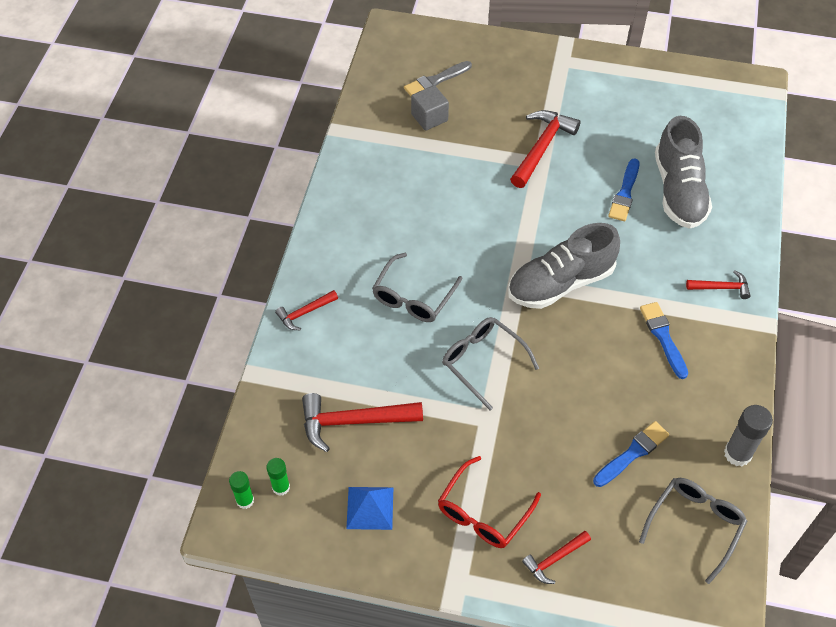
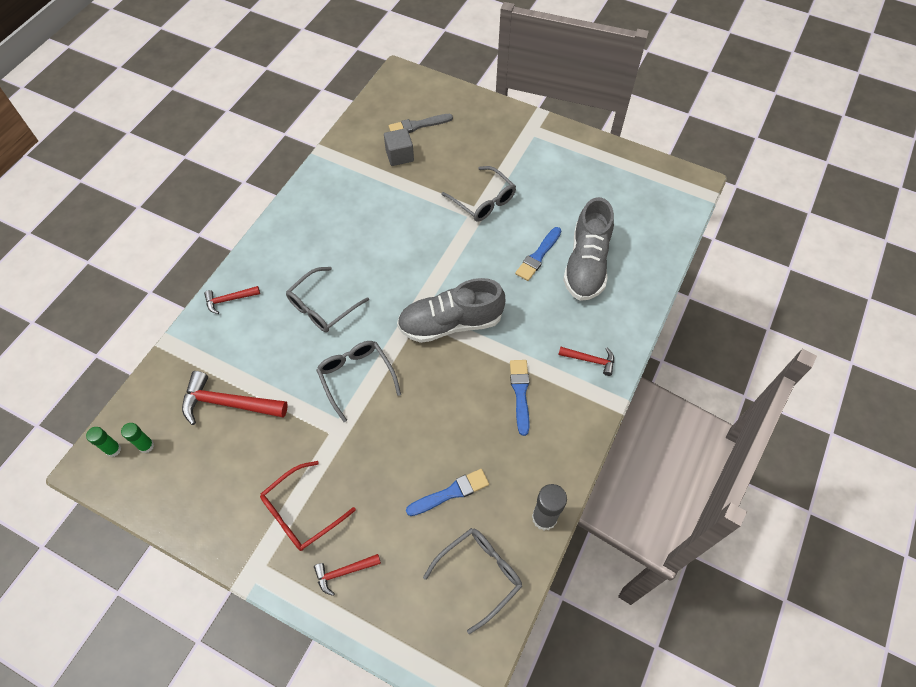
camera: 15 degrees right, 5 degrees up
blue pyramid [346,487,393,530] -> none
red hammer [510,110,580,188] -> grey glasses [441,166,516,222]

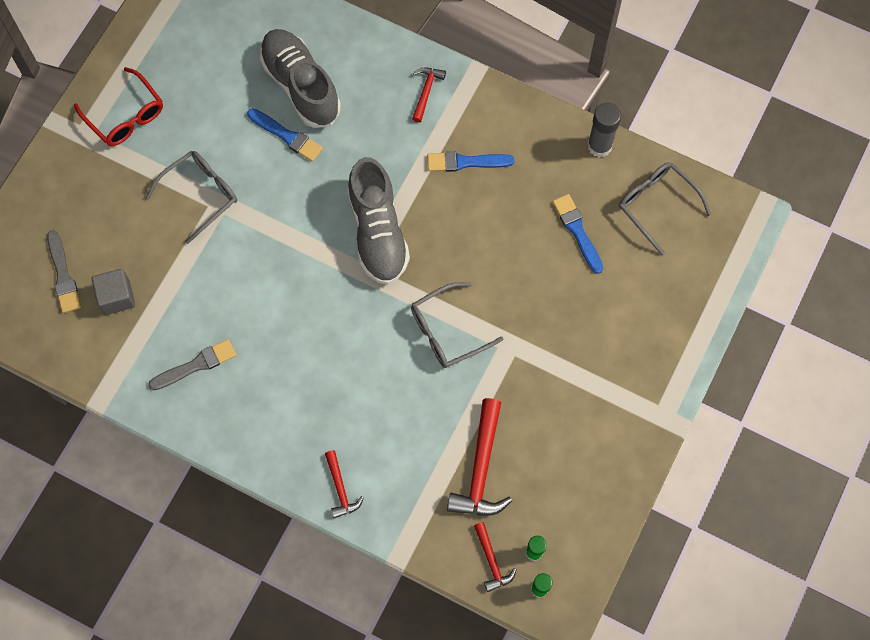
camera: 90 degrees left, 10 degrees up
red glasses [260,461,356,551] -> red glasses moved to [74,67,163,146]
grey glasses [286,267,369,332] -> none
red hammer [314,554,381,596] -> red hammer moved to [474,522,517,592]
grey shoe [563,197,614,301] -> grey shoe turned 135 degrees counterclockwise [259,29,341,128]
none -> grey brush [148,339,236,390]

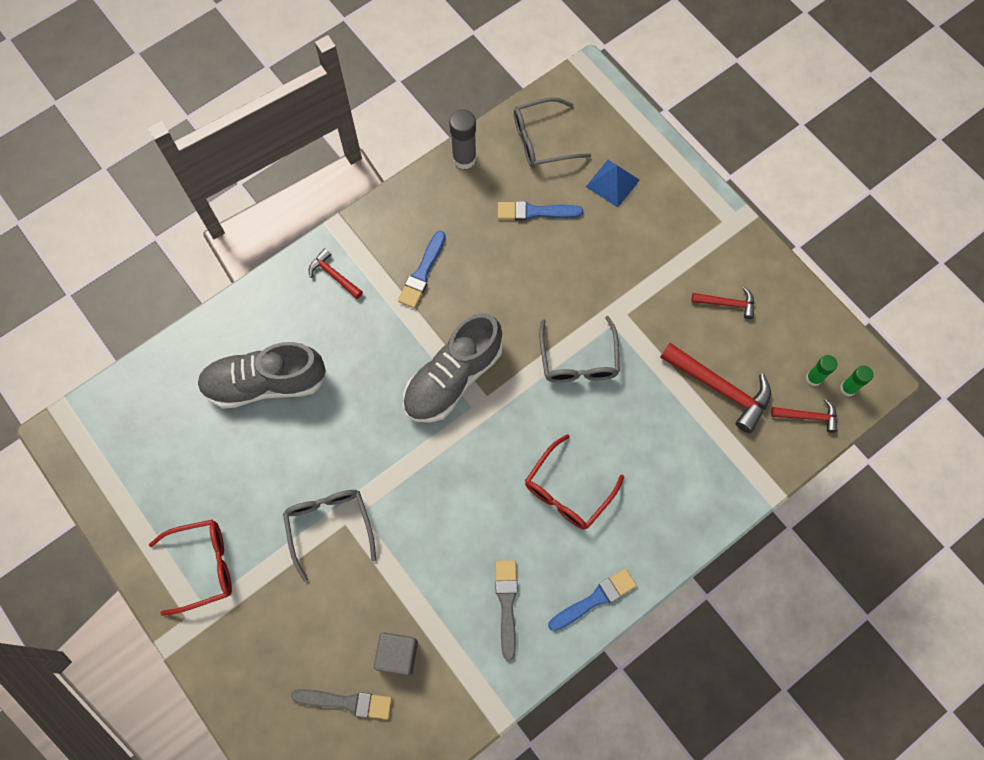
camera: 65 degrees left, 0 degrees up
blue brush [247,108,323,162] -> blue brush moved to [548,569,637,631]
red hammer [325,450,364,519] -> red hammer moved to [691,287,754,319]
grey shoe [347,157,410,285] -> grey shoe turned 120 degrees clockwise [403,313,503,423]
none -> red glasses [525,434,624,530]
none -> blue pyramid [586,160,639,208]

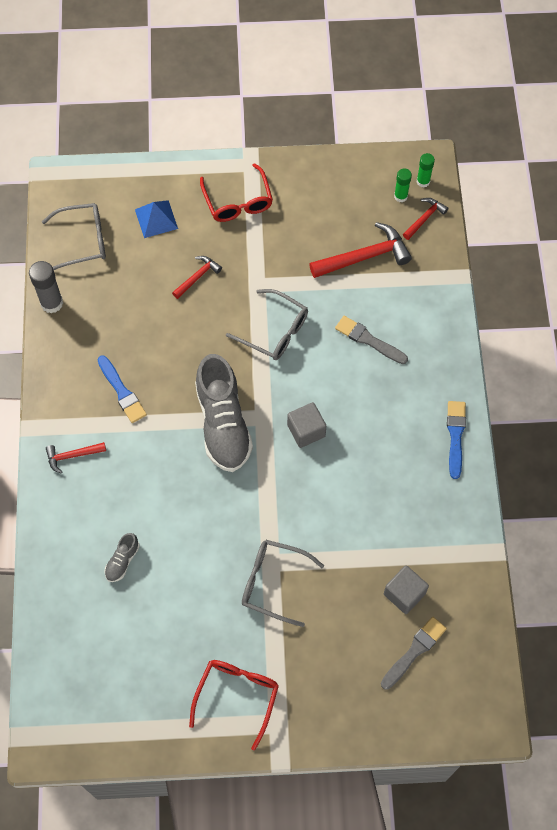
camera: 55 degrees left, 5 degrees down
grey shoe [197,342,327,409] -> grey shoe [104,533,140,582], size x0.43
grey brush [495,560,518,661] -> grey brush moved to [335,316,408,364]
blue brush [498,201,583,221] -> none
grey glasses [514,97,591,168] -> grey glasses turned 120 degrees counterclockwise [42,203,106,270]
red glasses [525,434,624,530] -> red glasses moved to [200,163,273,222]
red hammer [691,287,754,319] -> red hammer moved to [172,256,222,299]
none -> grey cube [287,402,326,448]

